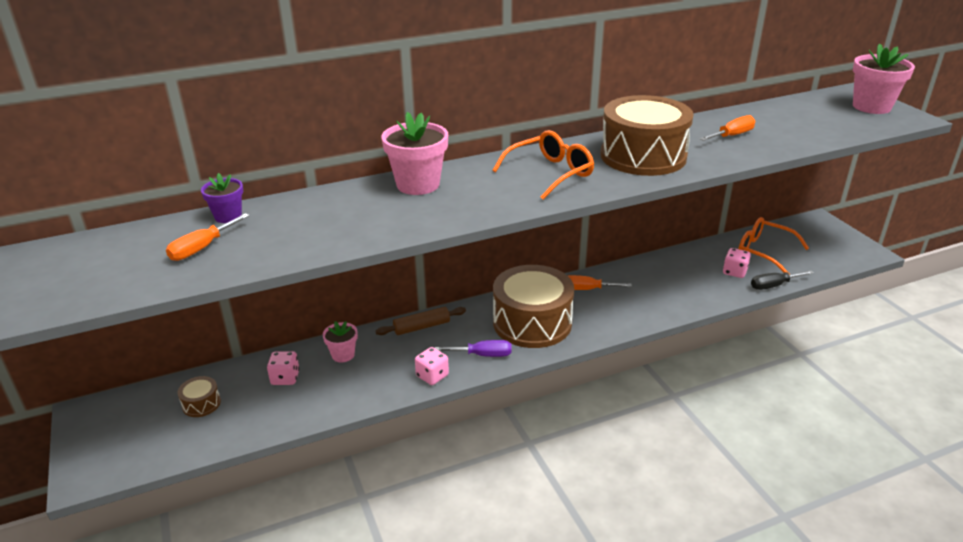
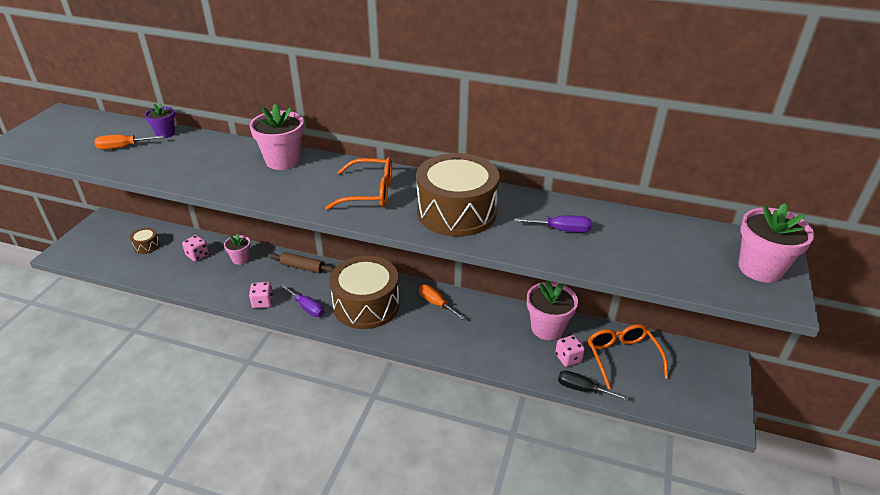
camera: 40 degrees right, 5 degrees up
orange screwdriver [700,115,756,141] -> purple screwdriver [514,216,592,232]
none -> pink flower pot [527,281,578,340]

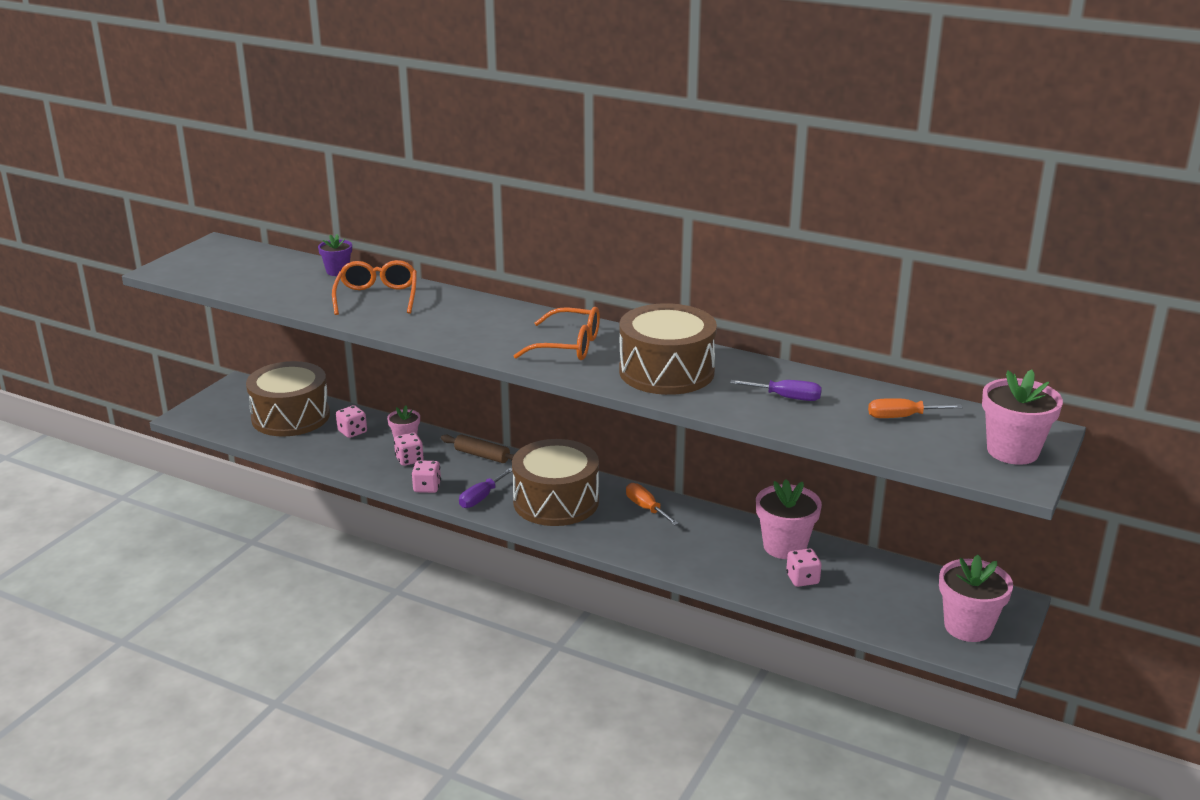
camera: 10 degrees right, 10 degrees down
orange screwdriver [95,135,164,150] -> orange screwdriver moved to [868,398,963,418]
brown drum [130,228,160,254] -> brown drum [246,361,330,437], size x2.41
pink flower pot [250,104,304,170] -> pink flower pot moved to [939,554,1013,642]
purple screwdriver [280,285,324,317] -> purple screwdriver turned 75 degrees clockwise [459,468,512,508]
black screwdriver [558,370,629,401] -> none
orange glasses [588,324,668,389] -> orange glasses moved to [332,260,417,315]
none -> pink dice [394,432,424,466]

